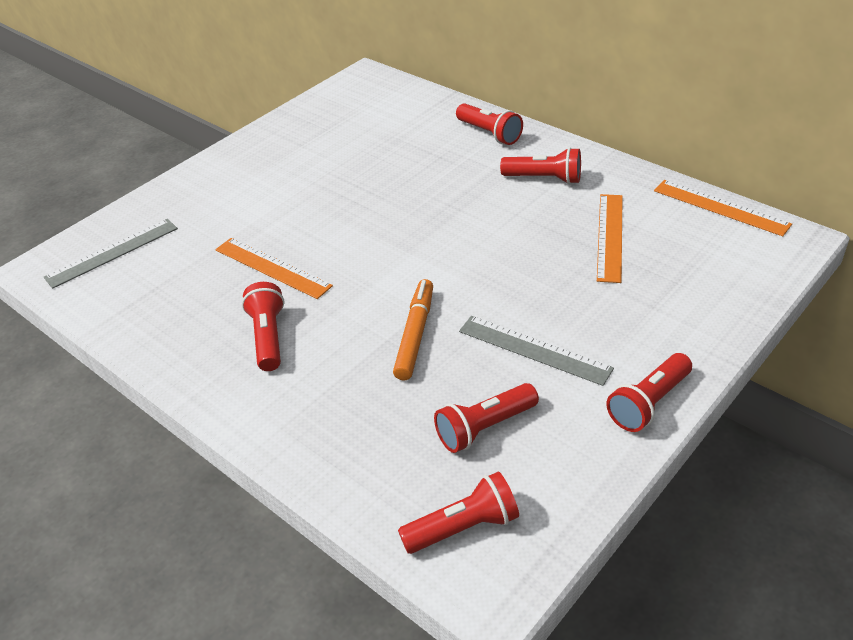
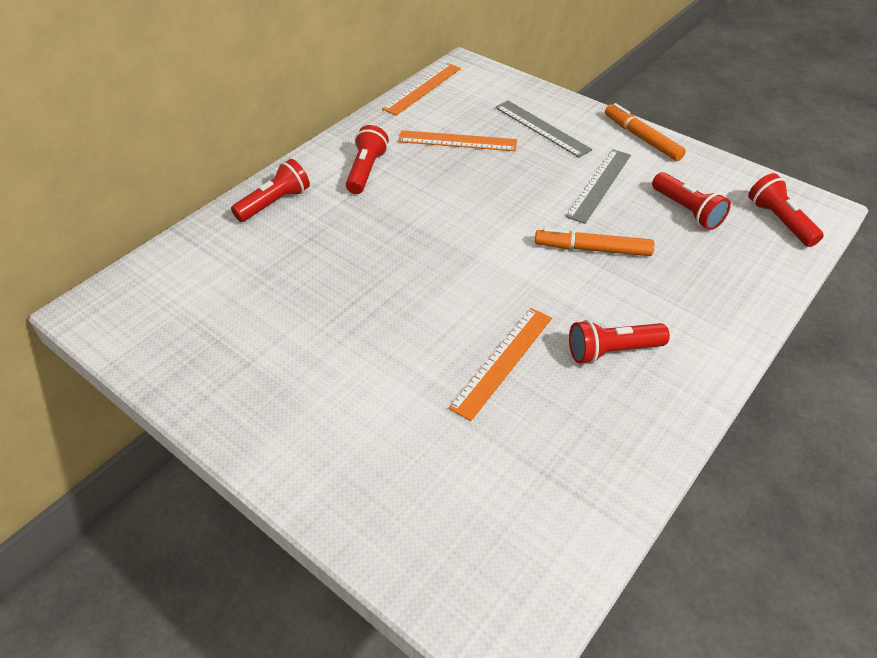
camera: 95 degrees left, 5 degrees up
grey ruler [44,219,178,289] -> grey ruler moved to [495,101,592,158]
red flashlight [606,353,692,432] -> orange marker [605,103,686,161]

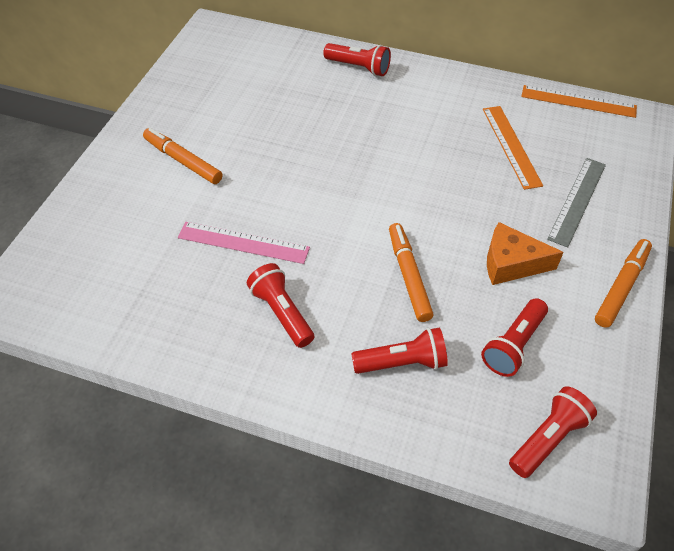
camera: 70 degrees right, 5 degrees up
red flashlight [346,125,389,194] -> red flashlight moved to [351,328,448,374]
orange ruler [448,308,552,421] -> pink ruler [178,222,310,264]
grey ruler [565,149,631,224] -> orange cheese [487,222,564,285]
none -> orange marker [143,128,223,184]

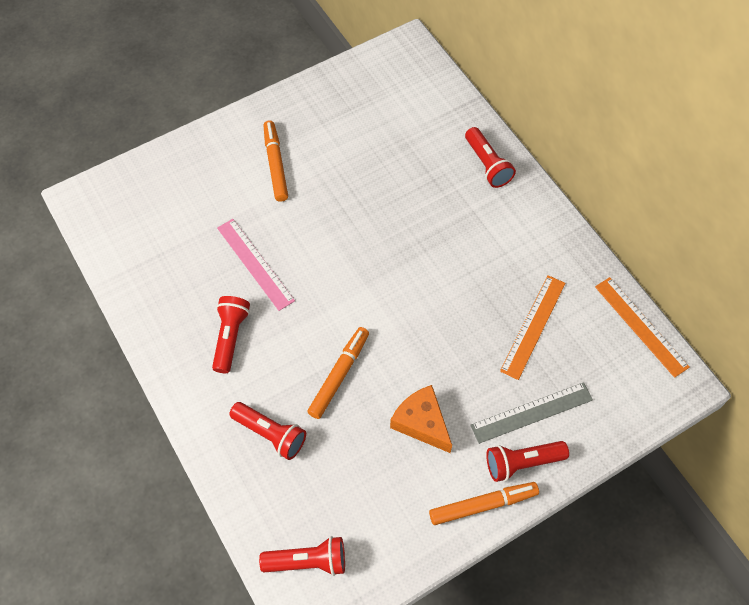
camera: 40 degrees right, 10 degrees up
red flashlight [481,298,548,377] -> red flashlight moved to [486,441,569,482]

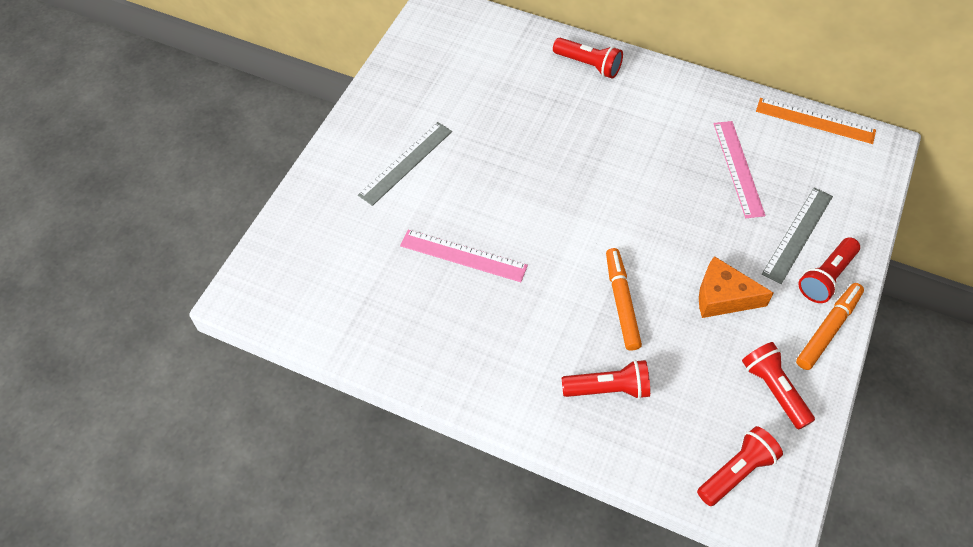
camera: 35 degrees left, 5 degrees down
red flashlight [212,296,250,373] -> red flashlight moved to [742,342,815,430]
orange marker [263,121,288,202] -> grey ruler [358,122,452,206]
orange ruler [500,275,566,380] -> pink ruler [714,121,765,218]

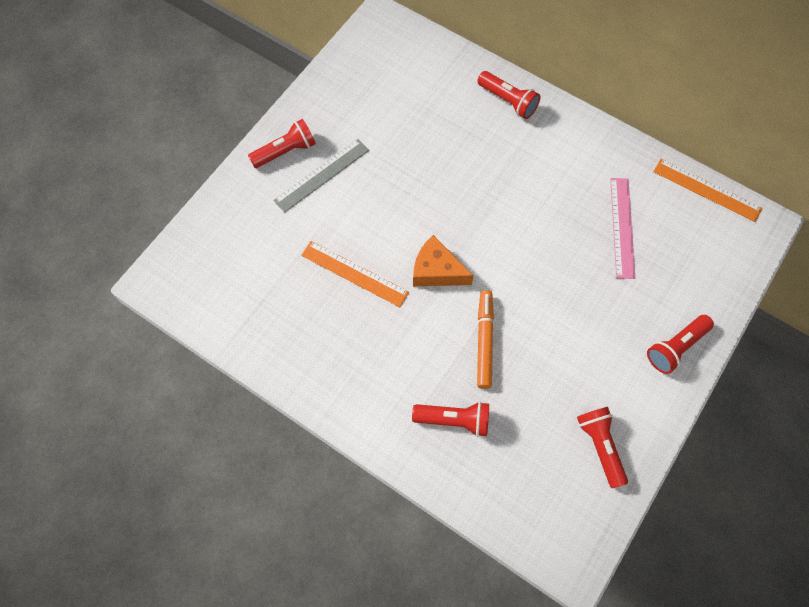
camera: 10 degrees right, 10 degrees up
pink ruler [400,230,528,282] -> orange ruler [301,241,409,307]
red flashlight [697,426,783,506] -> red flashlight moved to [248,119,316,168]
orange cheese [699,256,774,318] -> orange cheese moved to [413,235,474,286]
grey ruler [762,187,833,284] -> none
orange marker [796,283,864,370] -> none

